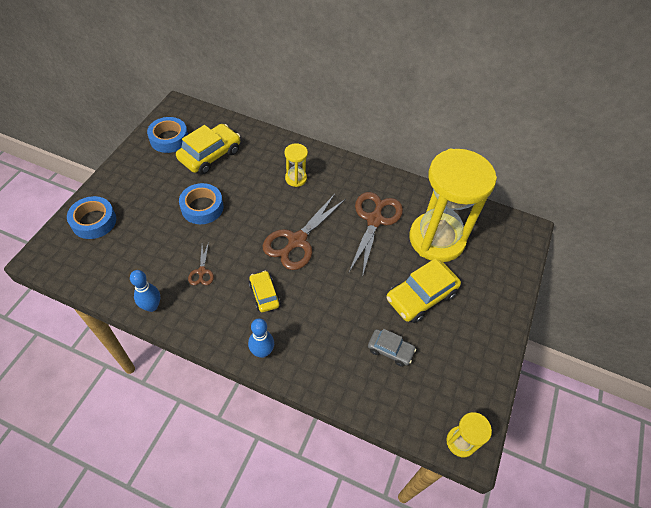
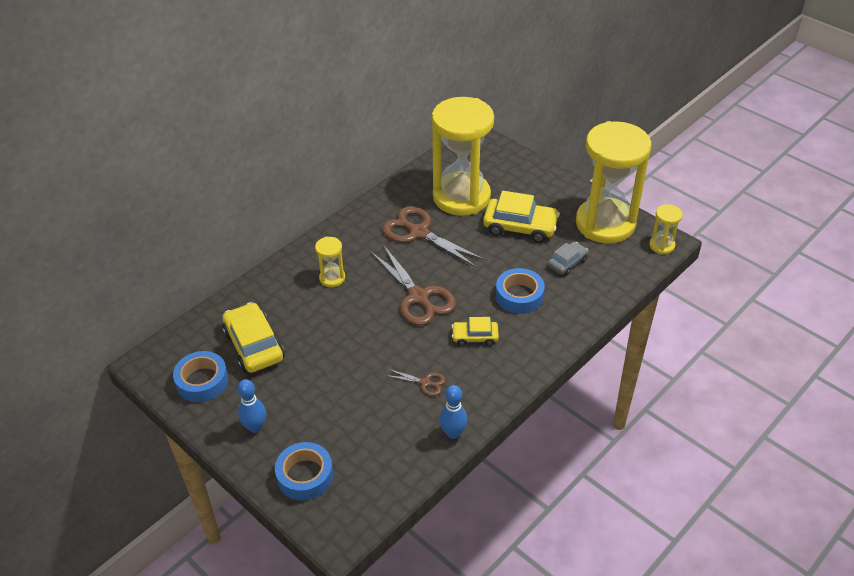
camera: 65 degrees left, 10 degrees down
blue tape [179,183,223,224] -> blue tape moved to [496,268,545,314]
blue bowling pin [248,318,274,358] -> blue bowling pin moved to [237,379,266,433]
yellow car [386,258,461,323] -> yellow car turned 60 degrees counterclockwise [483,191,560,243]
none -> yellow hourglass [576,121,651,244]

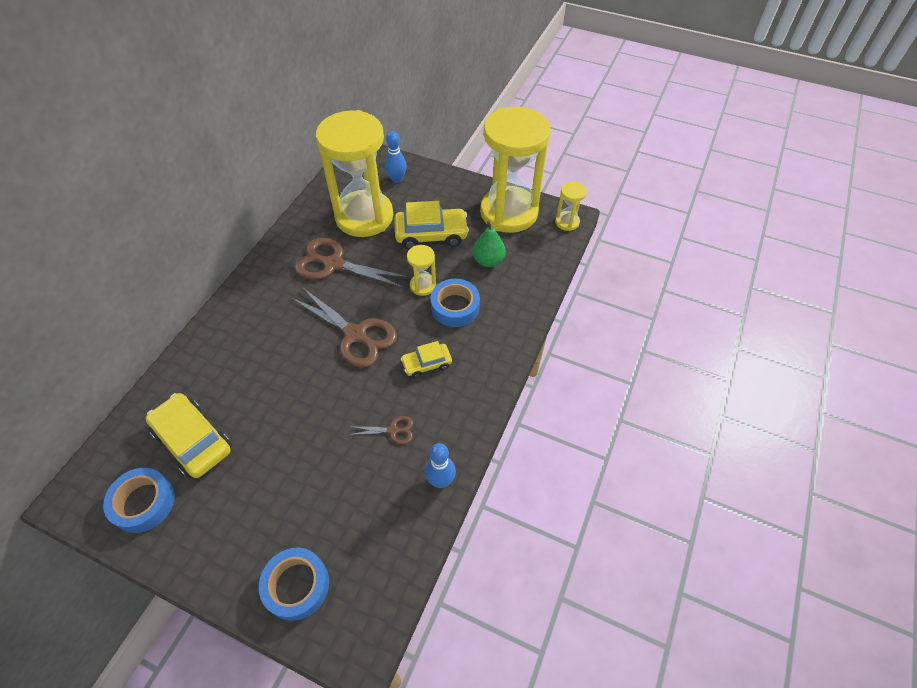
camera: 20 degrees left, 10 degrees up
blue bowling pin [237,379,266,433] -> blue bowling pin moved to [385,131,406,183]
yellow hourglass [315,237,345,287] -> yellow hourglass moved to [407,245,436,296]
grey car [548,242,588,276] -> green pear [473,221,506,267]

